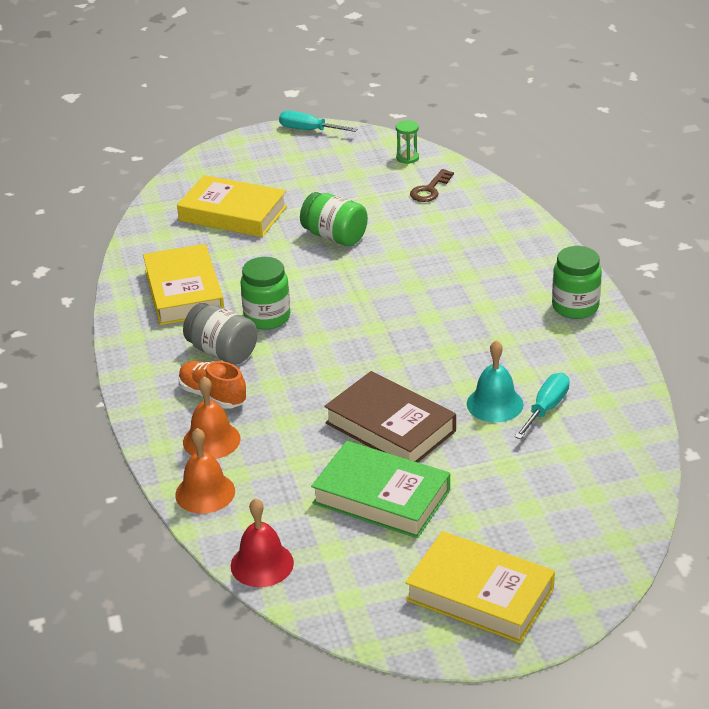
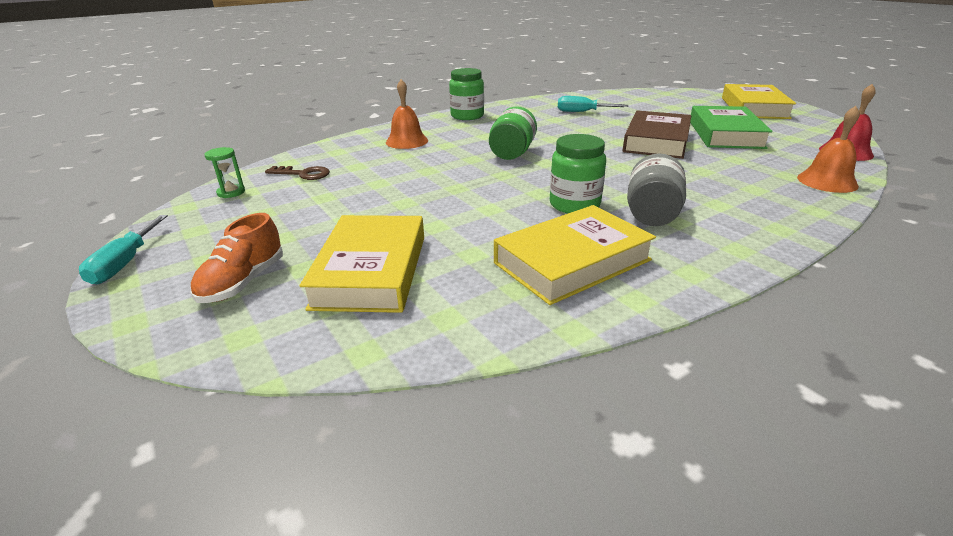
camera: 110 degrees left, 5 degrees down
orange shoe [178,361,246,409] -> orange shoe moved to [191,213,283,303]
orange bell [183,376,240,459] -> orange bell moved to [386,79,428,149]
green jar [300,192,368,246] -> green jar moved to [489,106,537,160]
turquoise bell [467,340,523,422] -> none

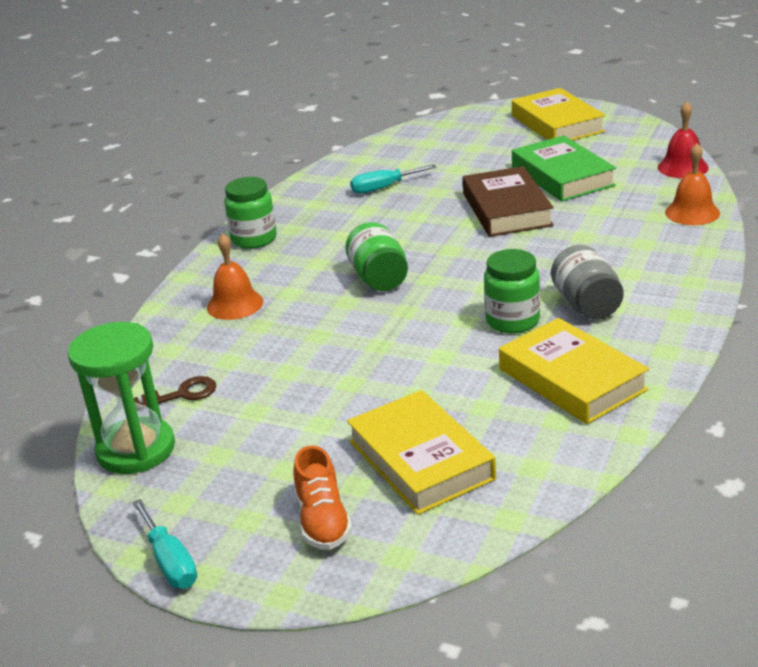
camera: 30 degrees left, 0 degrees up
green hourglass [204,147,245,198] -> green hourglass [68,322,175,474], size x2.33
yellow book [494,205,656,305] -> yellow book turned 60 degrees counterclockwise [499,318,649,424]

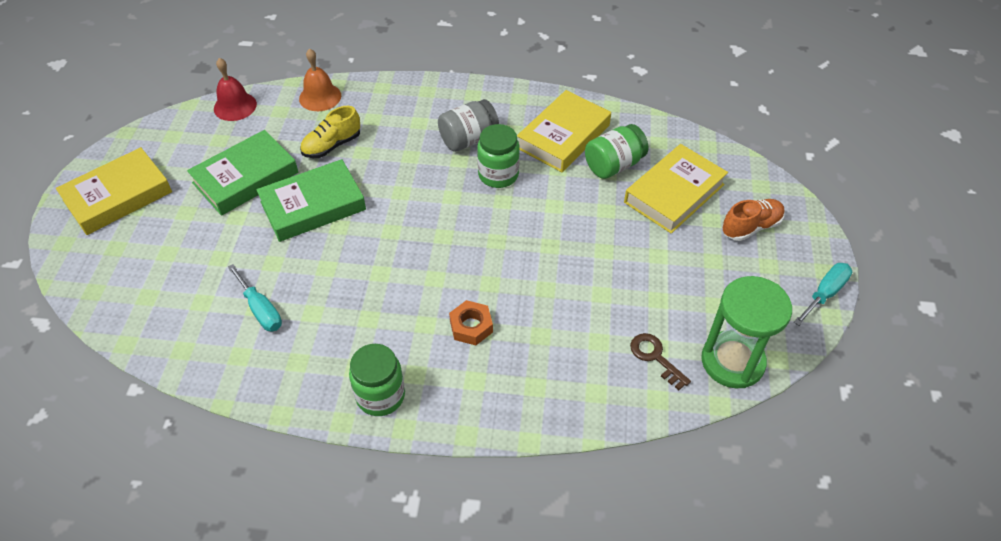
camera: 110 degrees left, 20 degrees up
orange bell [207,233,263,320] -> none
green jar [345,222,408,291] -> green jar moved to [585,124,648,179]
brown book [463,166,554,237] -> green book [256,159,366,242]
none -> yellow shoe [300,106,360,158]
none -> orange nut [449,300,493,345]

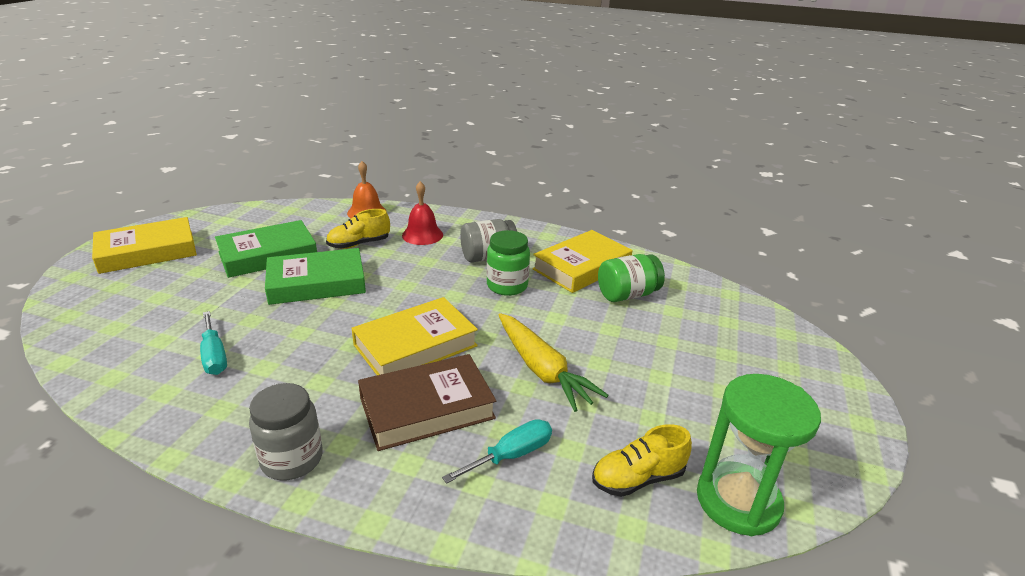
camera: 10 degrees right, 20 degrees down
red bell [214,58,257,121] -> red bell moved to [402,181,443,245]
green jar [349,344,405,416] -> grey jar [249,383,323,480]
orange nut [449,300,493,345] -> brown book [358,354,496,451]
yellow book [624,144,728,234] -> yellow book moved to [351,297,478,375]
brown key [630,333,691,390] -> yellow shoe [592,424,692,497]
orange shoe [722,199,785,241] -> none
turquoise screwdriver [794,263,852,326] -> turquoise screwdriver moved to [442,419,552,484]
none -> yellow carrot [499,313,608,412]

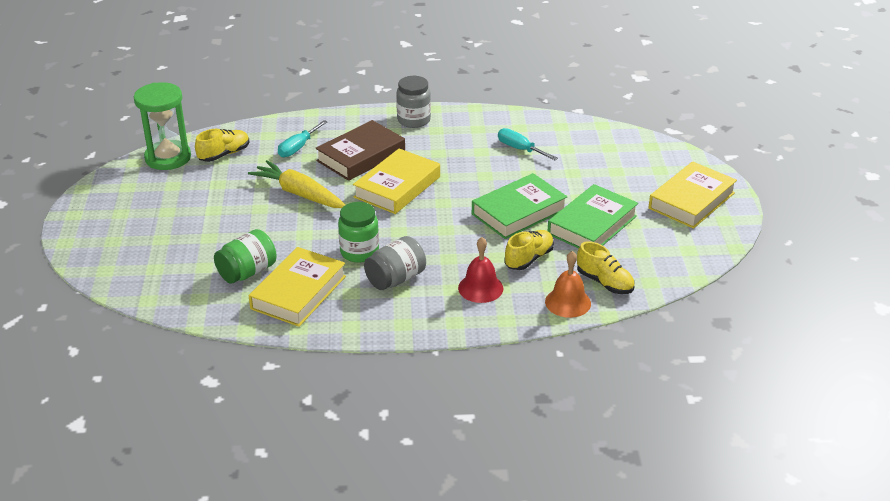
camera: 160 degrees right, 5 degrees up
none -> yellow shoe [577,241,635,294]

